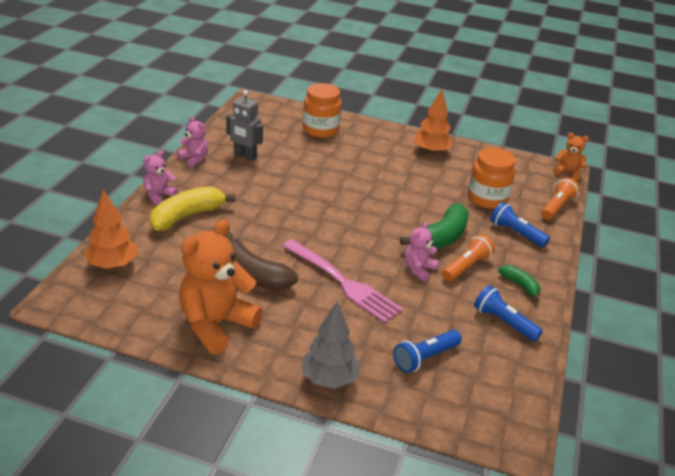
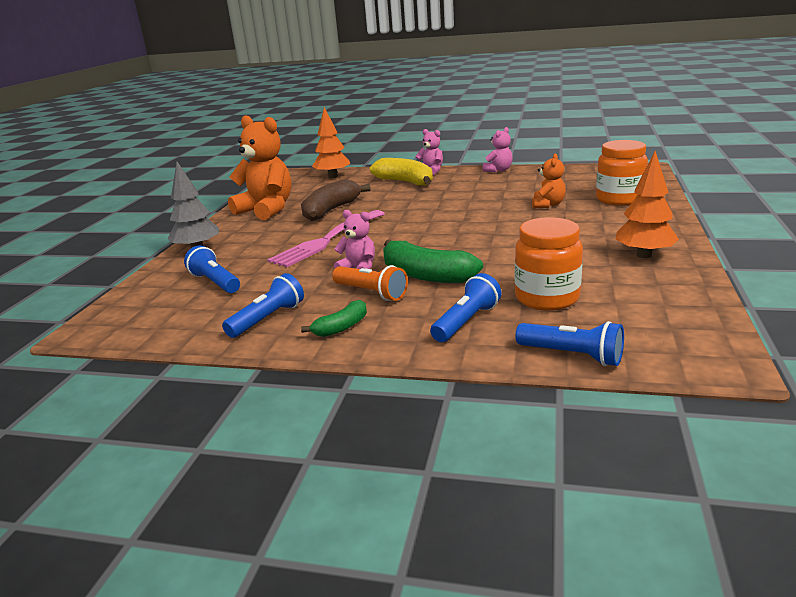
camera: 90 degrees right, 10 degrees down
grey robot [226,90,263,161] -> none
orange flashlight [541,178,580,220] -> blue flashlight [515,321,624,366]
orange teddy bear [553,132,589,180] -> orange teddy bear moved to [532,154,566,209]

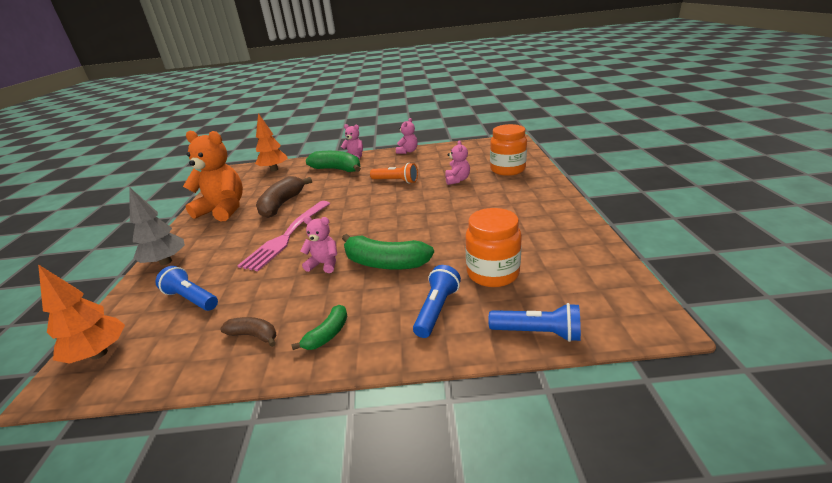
camera: 15 degrees left, 5 degrees up
blue flashlight [222,273,304,338] -> brown banana [220,317,277,347]
orange flashlight [332,265,408,301] -> orange flashlight moved to [370,163,418,184]
yellow banana [370,158,433,186] -> green banana [306,151,361,172]
orange teddy bear [532,154,566,209] -> pink teddy bear [445,140,470,185]
orange tree [615,151,679,258] -> orange tree moved to [38,264,125,364]

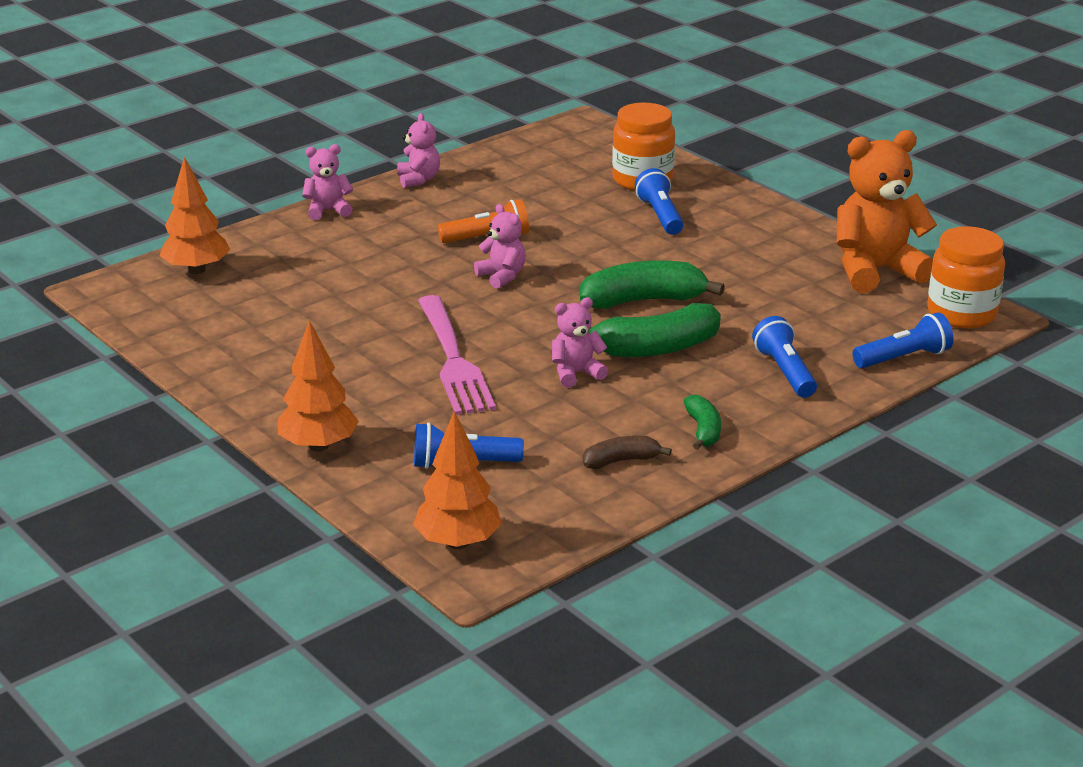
camera: 40 degrees left, 0 degrees up
grey tree [129,187,185,265] -> orange tree [278,320,359,452]
orange teddy bear [183,131,243,221] -> orange teddy bear moved to [837,130,937,293]
brown banana [256,176,312,218] -> none
green banana [306,151,361,172] -> green banana moved to [580,260,725,309]
pink teddy bear [445,140,470,185] -> pink teddy bear moved to [474,204,526,289]
orange jar [465,208,522,287] -> orange jar moved to [927,226,1005,329]
none -> blue flashlight [635,168,683,235]

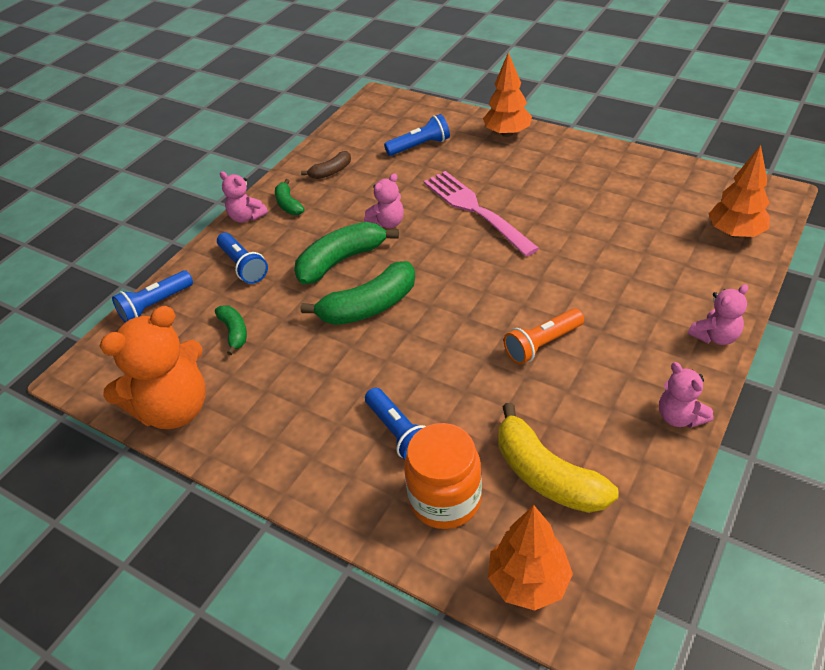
camera: 165 degrees right, 15 degrees up
orange tree [413,411,502,549] -> orange tree moved to [488,505,573,611]
pink teddy bear [474,204,526,289] -> pink teddy bear moved to [220,171,268,223]
orange jar [927,226,1005,329] -> none
none -> green banana [215,305,247,355]
none -> yellow banana [498,403,619,513]

